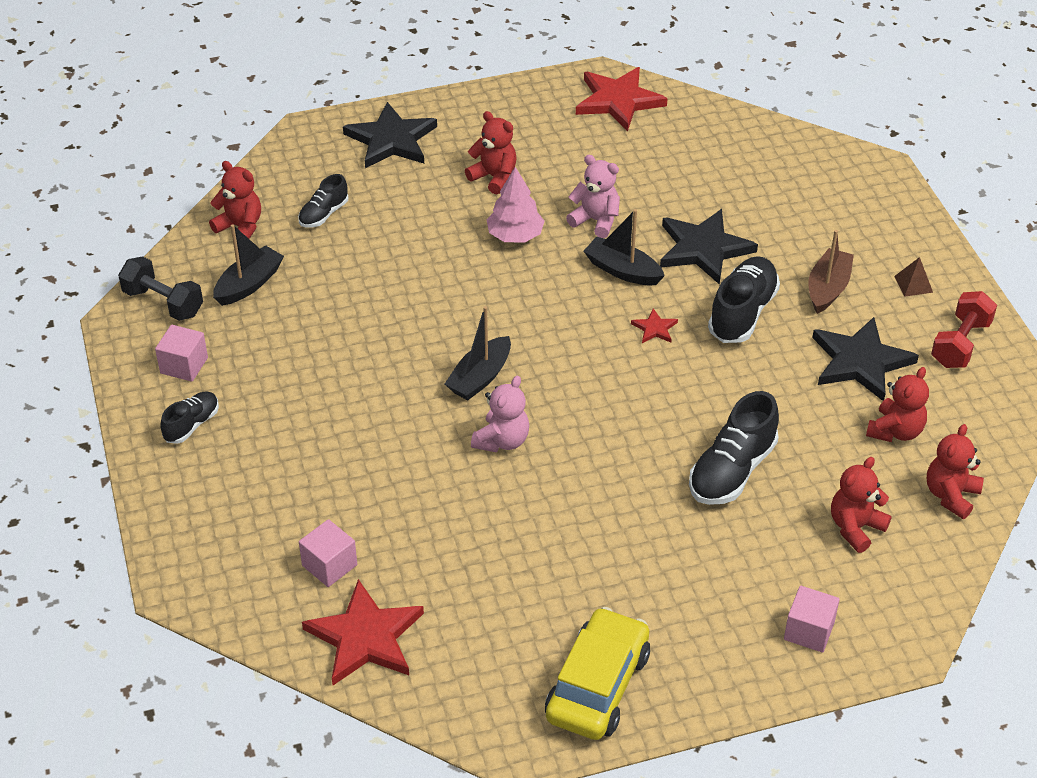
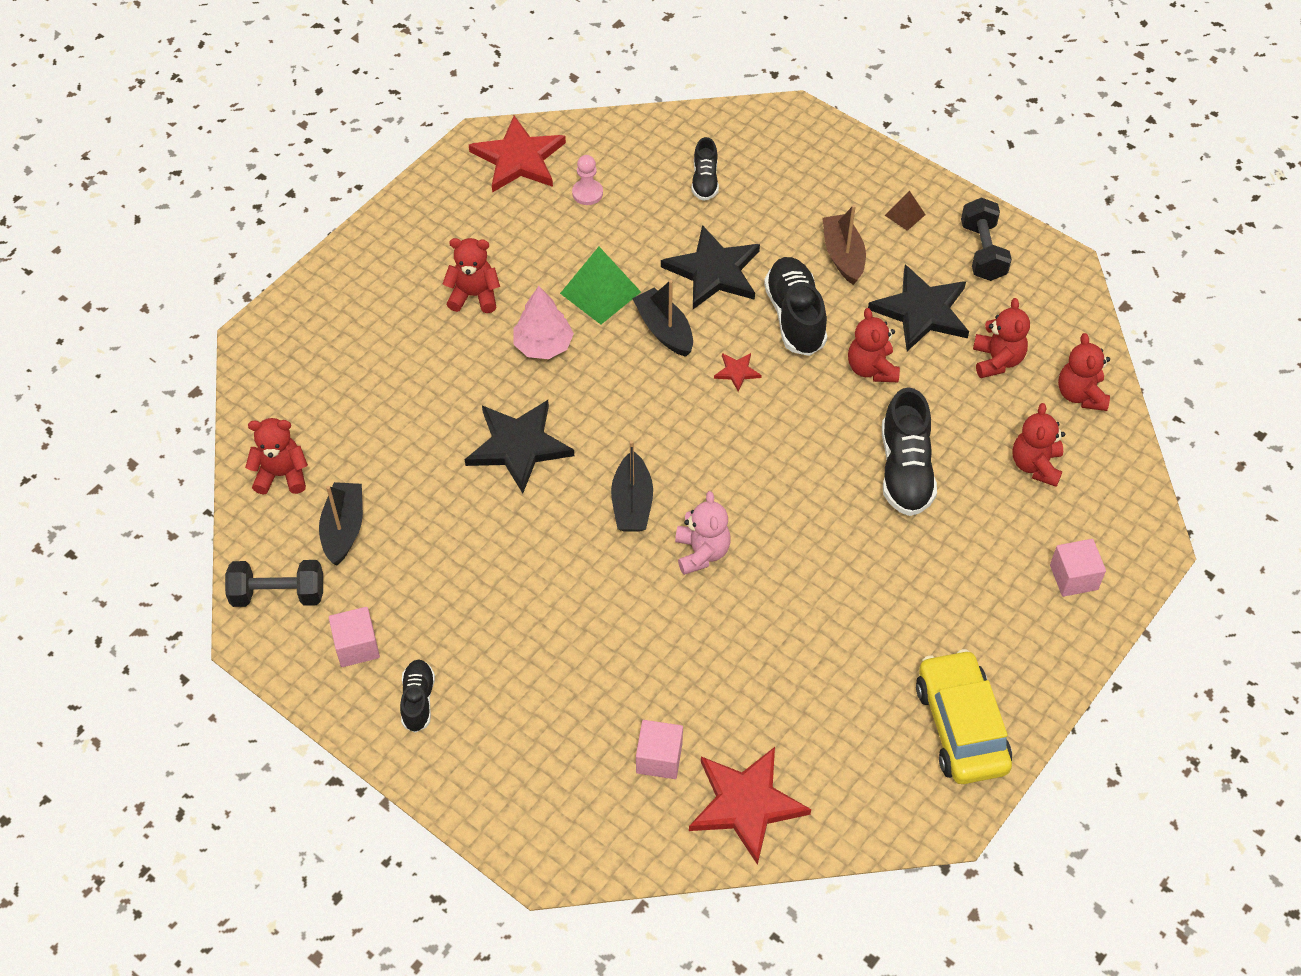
camera: 35 degrees left, 10 degrees up
black shoe [298,174,348,228] -> black shoe moved to [691,137,719,201]
black star [343,102,437,168] -> black star moved to [465,400,574,493]
pink teddy bear [566,155,620,238] -> green pyramid [560,247,641,325]
black boat [584,209,665,285] -> black boat turned 60 degrees clockwise [632,280,693,357]
red dumbbell [931,291,997,368] -> black dumbbell [961,197,1012,281]
none -> pink pawn [572,155,603,205]
none -> red teddy bear [848,308,900,382]

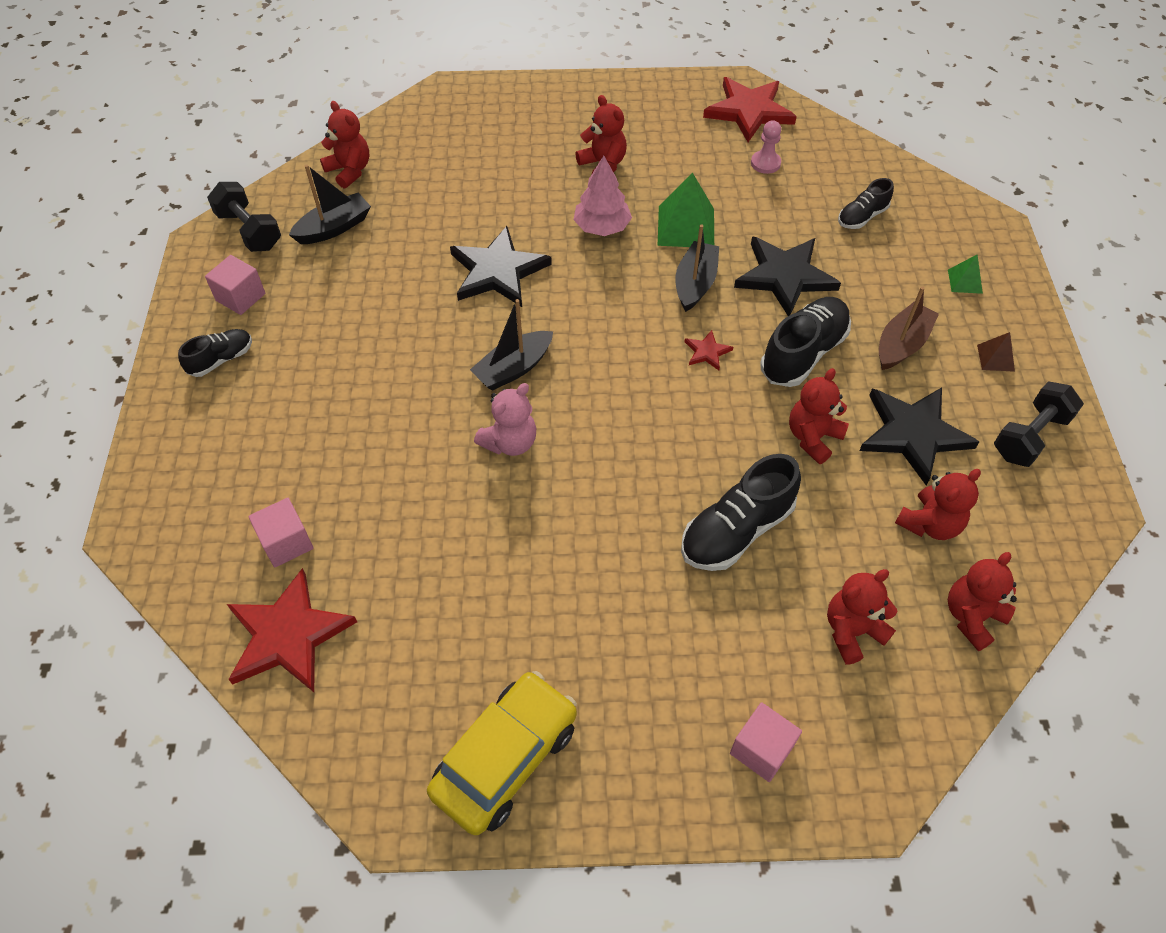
camera: 50 degrees right, 0 degrees up
none -> green pyramid [948,254,983,294]

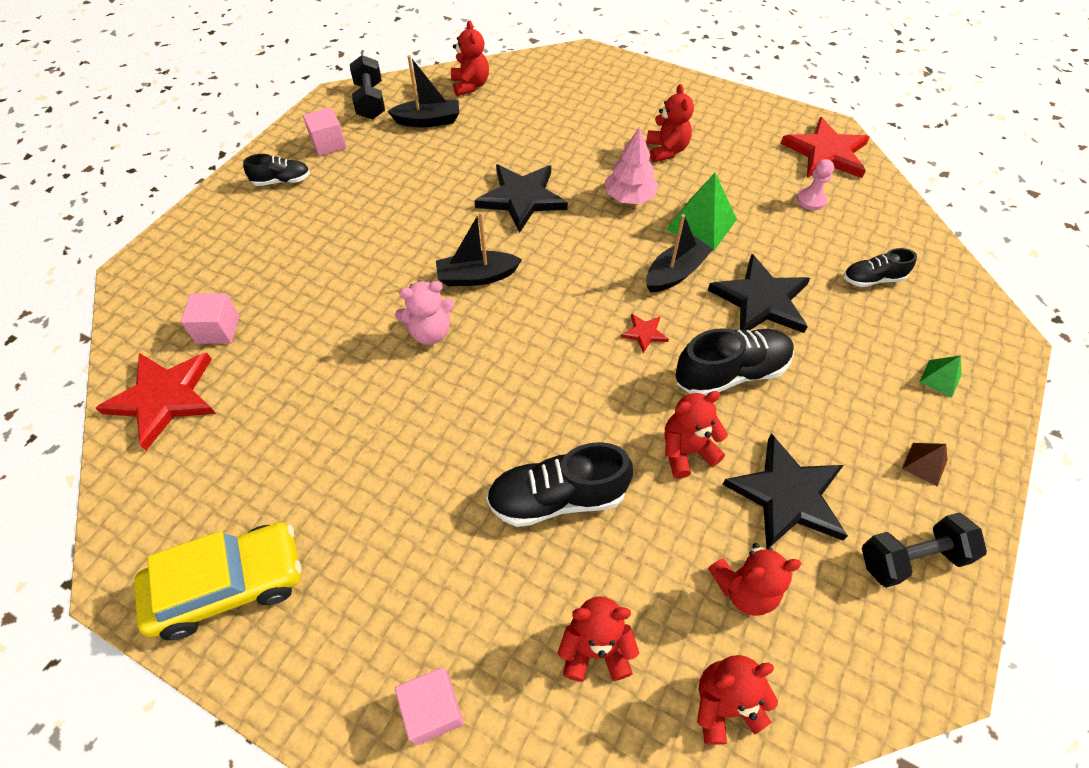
camera: 30 degrees right, 0 degrees up
brown boat [879,286,939,370] -> none

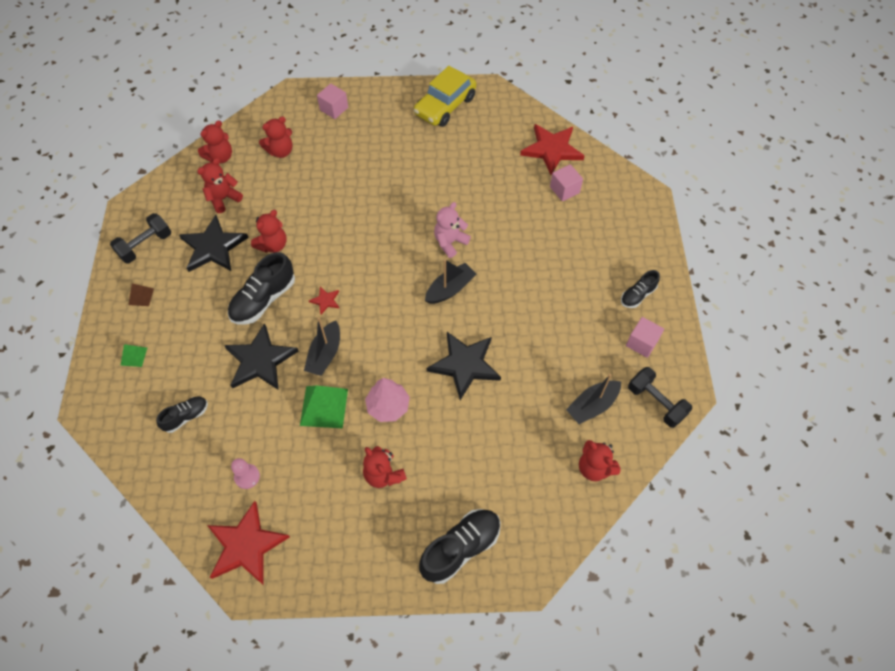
camera: 150 degrees right, 5 degrees up
black shoe [486,442,633,527] -> black shoe moved to [419,509,501,584]

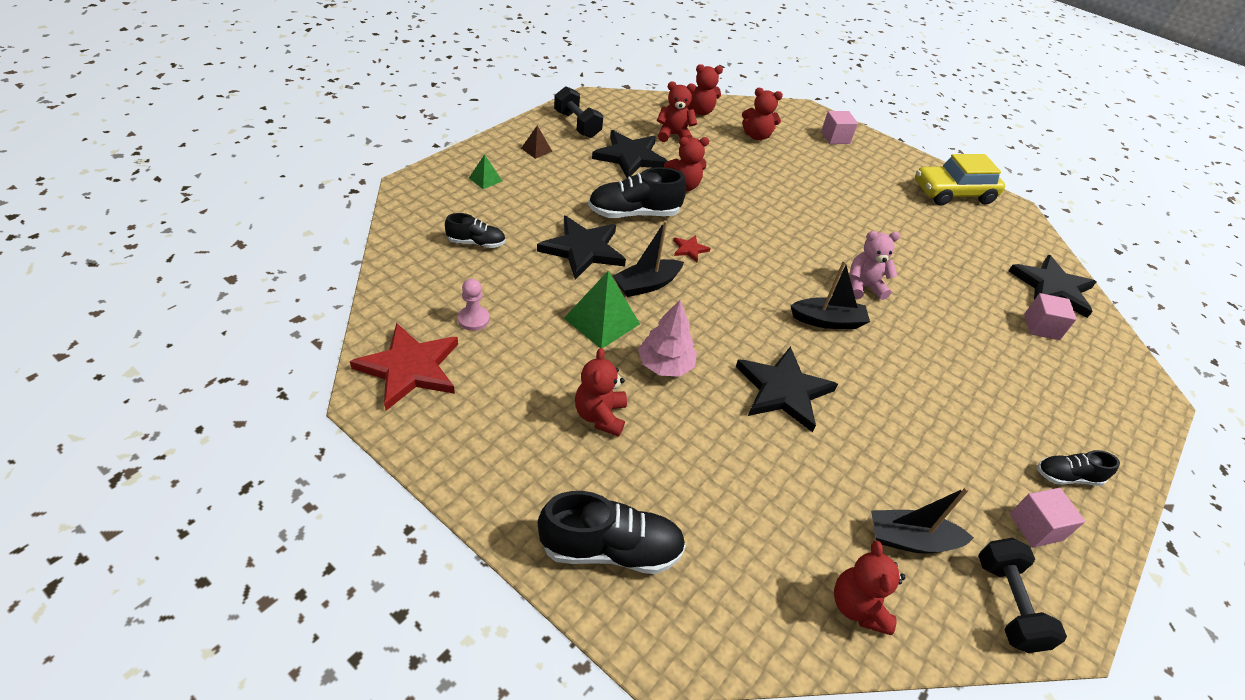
camera: 35 degrees right, 15 degrees down
black dumbbell [110,213,171,264] -> black dumbbell turned 60 degrees clockwise [554,86,603,138]
red star [520,124,584,175] -> black star [1009,255,1096,318]

